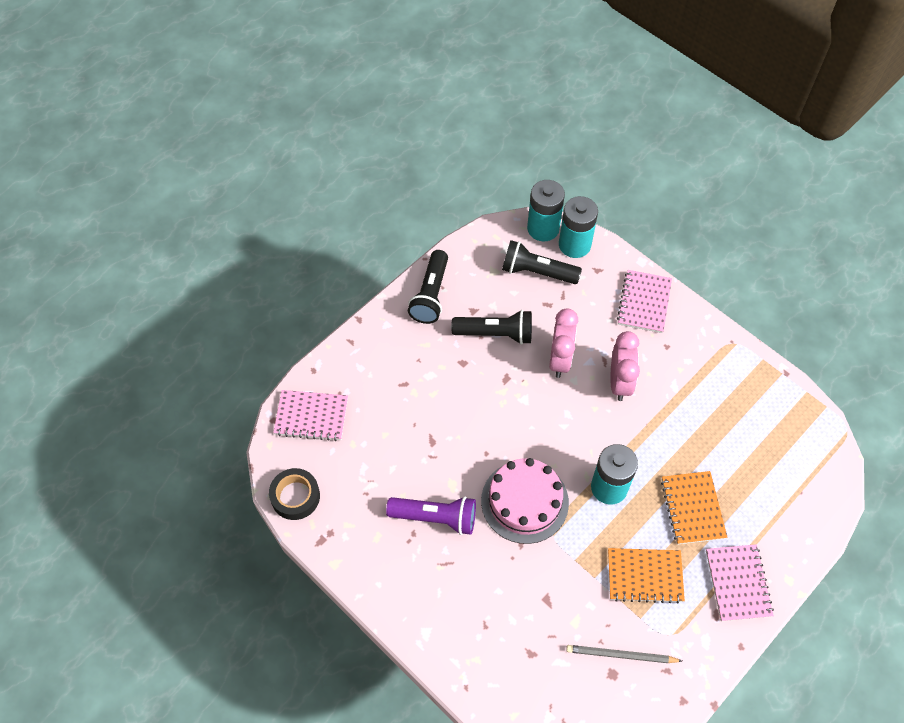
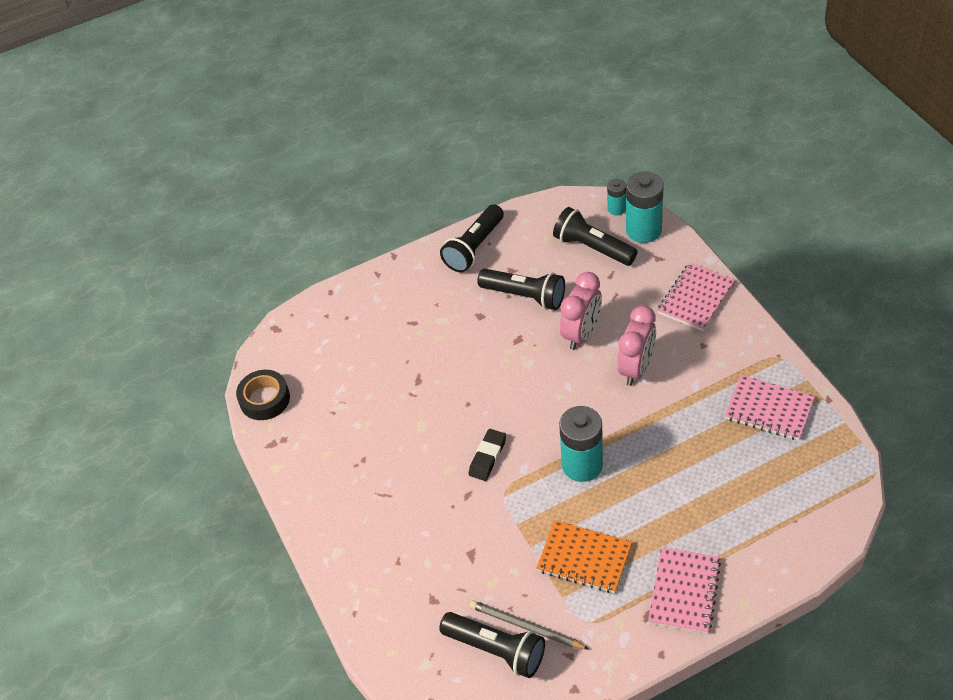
camera: 25 degrees right, 10 degrees down
pink notebook [273,390,348,441] -> pink notebook moved to [725,375,815,440]
purple flashlight [386,496,476,535] -> none
pink cake [481,458,569,544] -> black eraser [469,429,506,481]
turquoise battery [527,180,565,241] -> turquoise battery [607,179,626,216], size x0.53
orange notebook [661,471,727,545] -> none
none -> black flashlight [439,612,545,678]

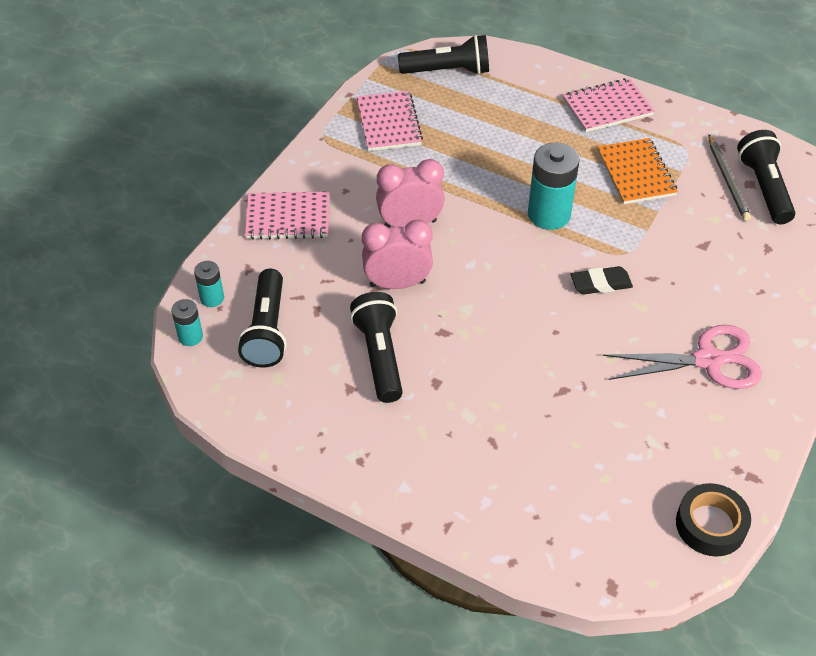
camera: 130 degrees left, 0 degrees up
black flashlight [440,204,504,273] -> black flashlight moved to [398,35,489,75]
turquoise battery [626,172,664,243] -> turquoise battery [194,261,224,307], size x0.53
none -> pink scissors [603,325,762,389]

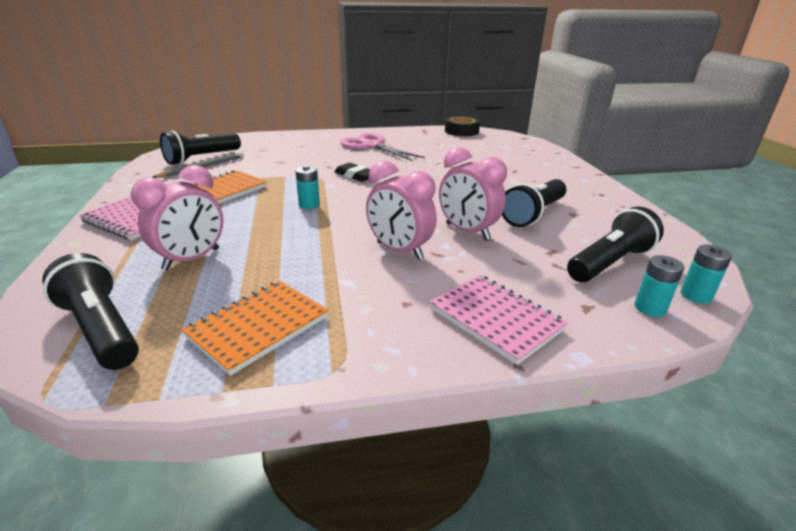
camera: 130 degrees left, 20 degrees down
pink notebook [357,91,423,151] -> orange notebook [182,281,329,376]
turquoise battery [528,143,580,230] -> turquoise battery [295,165,320,209], size x0.53
none -> pink clock [131,165,224,271]

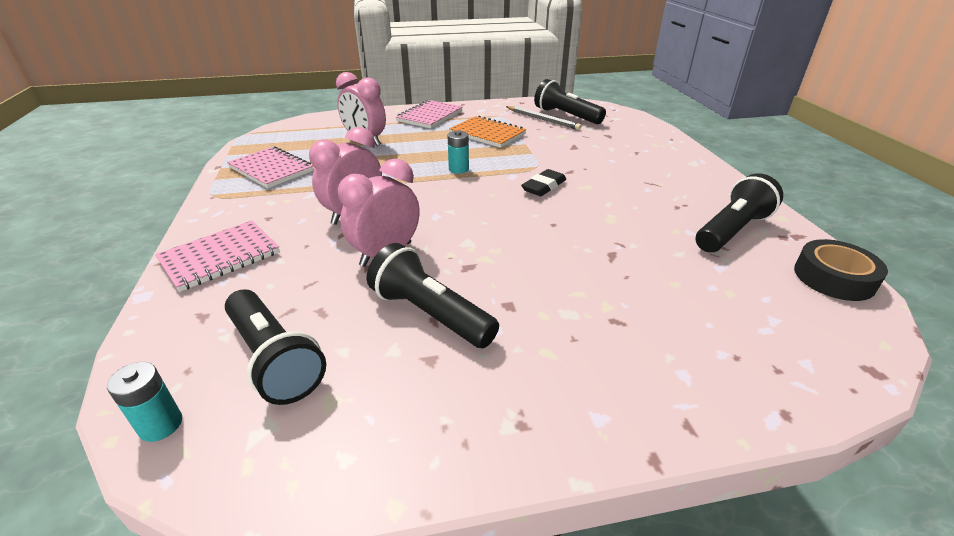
camera: 90 degrees right, 5 degrees up
black flashlight [42,253,139,370] -> black flashlight moved to [696,174,783,252]
orange notebook [182,281,329,376] -> pink notebook [227,146,313,188]
pink scissors [340,133,425,161] -> none
turquoise battery [635,255,684,317] -> none

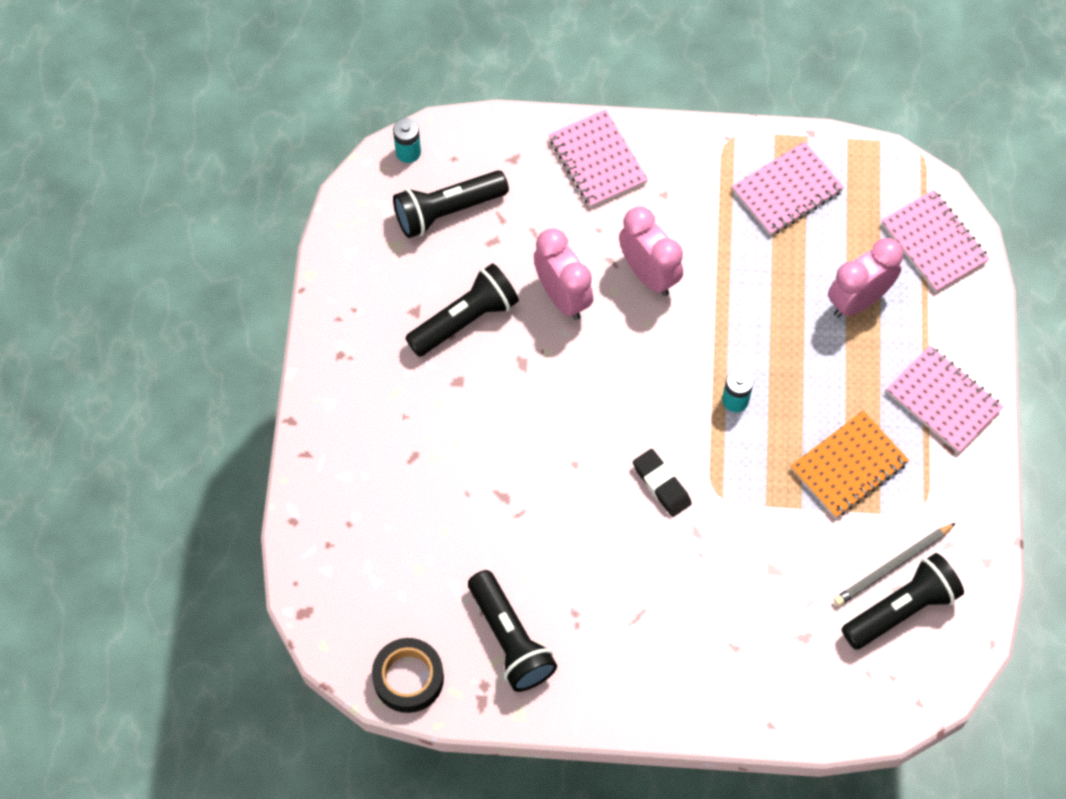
camera: 105 degrees right, 30 degrees up
none -> pink notebook [881,190,990,292]

